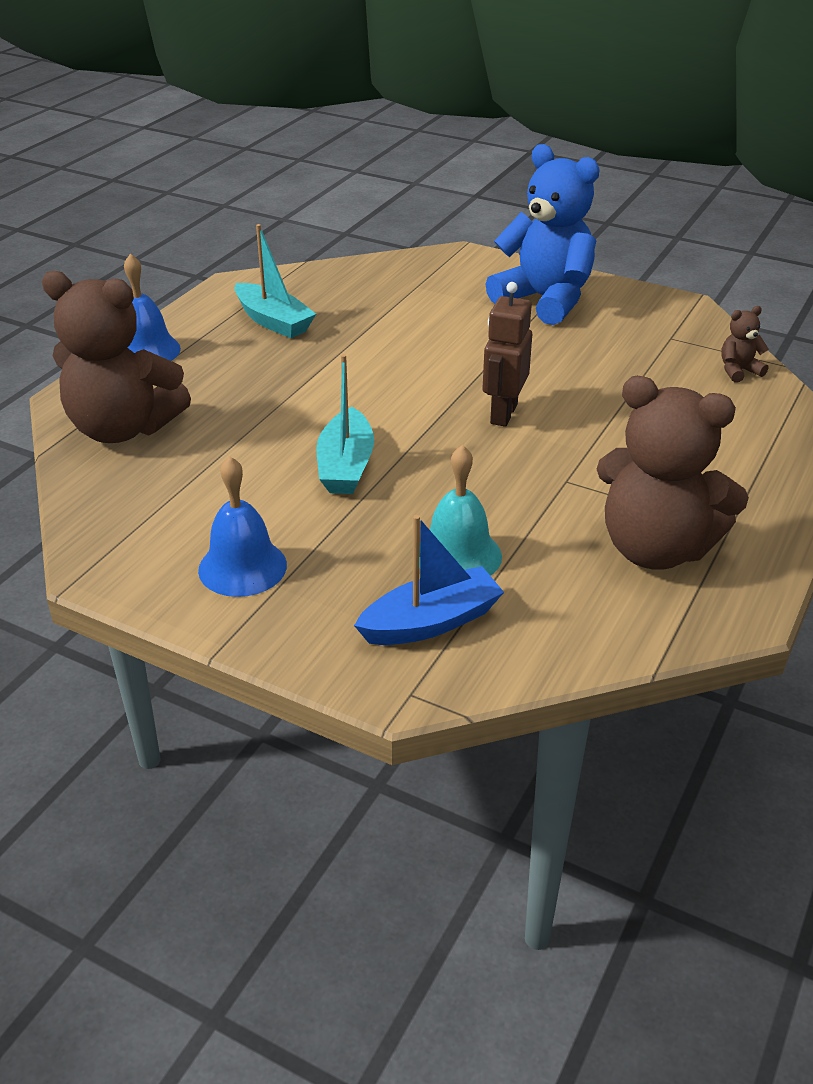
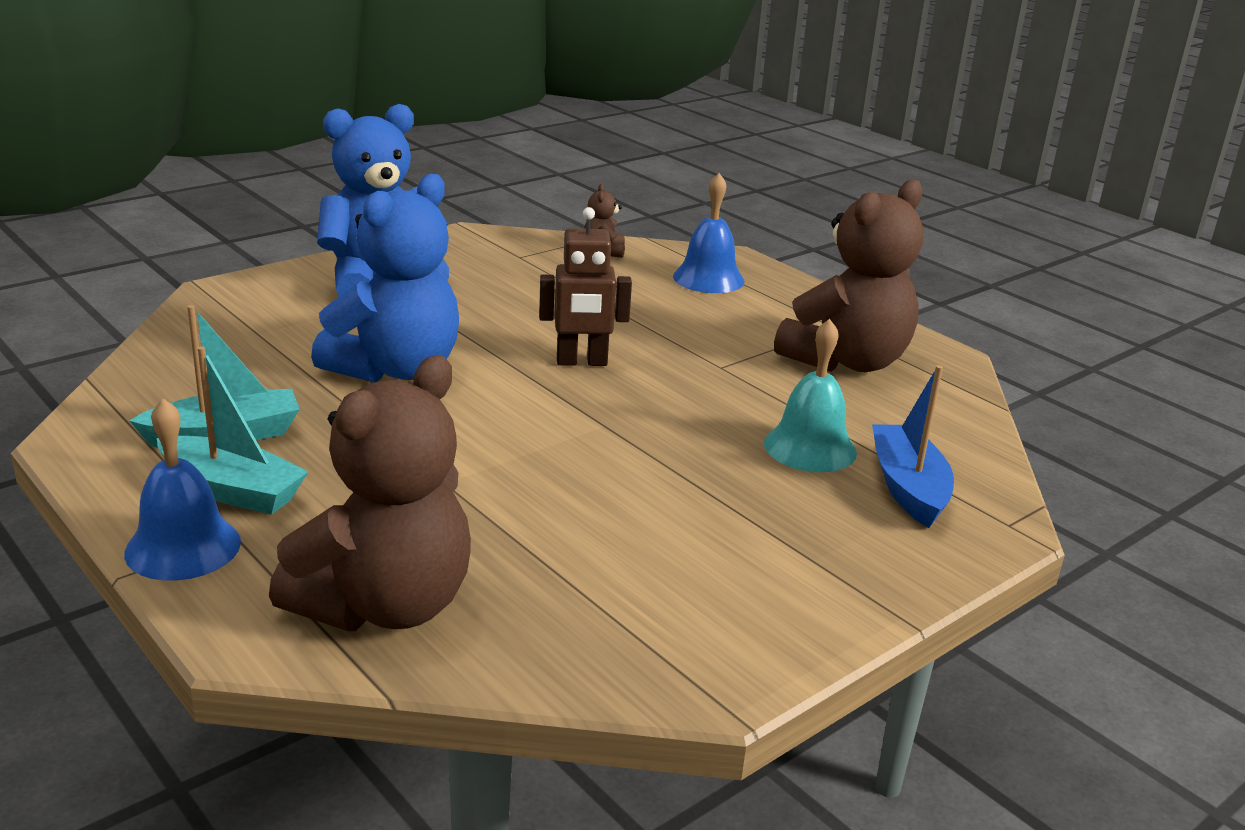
camera: 70 degrees left, 10 degrees down
blue bell [198,456,287,597] -> blue bell moved to [673,173,744,293]
turquoise boat [316,354,374,494] -> turquoise boat moved to [157,346,308,515]
brown robot [483,282,532,427] -> brown robot turned 45 degrees counterclockwise [539,207,632,366]
none -> blue teddy bear [311,174,459,383]

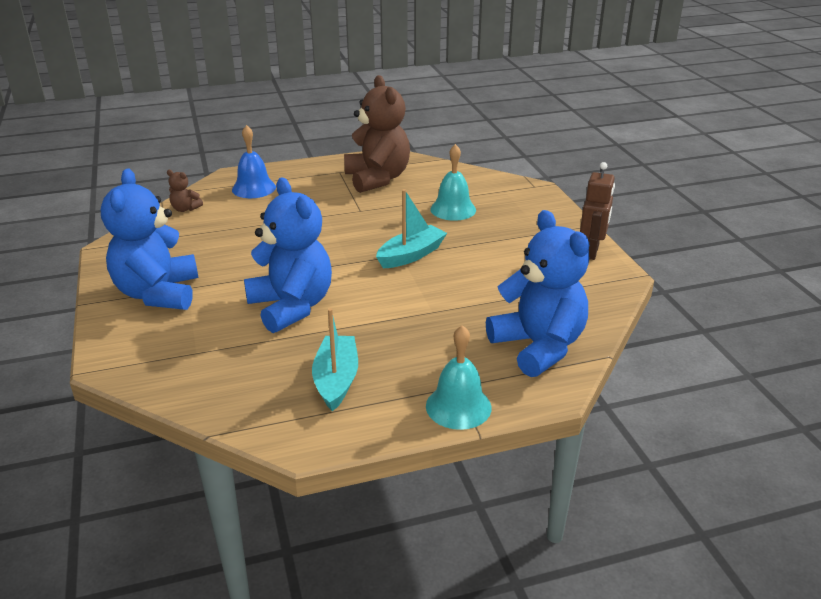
camera: 65 degrees left, 5 degrees up
blue bell [124,398,241,581] -> turquoise bell [426,325,492,430]
turquoise boat [157,346,308,515] -> turquoise boat moved to [376,189,447,268]
brown teddy bear [269,355,471,631] -> blue teddy bear [486,210,589,377]
brown robot [539,207,632,366] -> brown robot moved to [580,162,615,260]
blue boat [872,365,954,528] -> none

